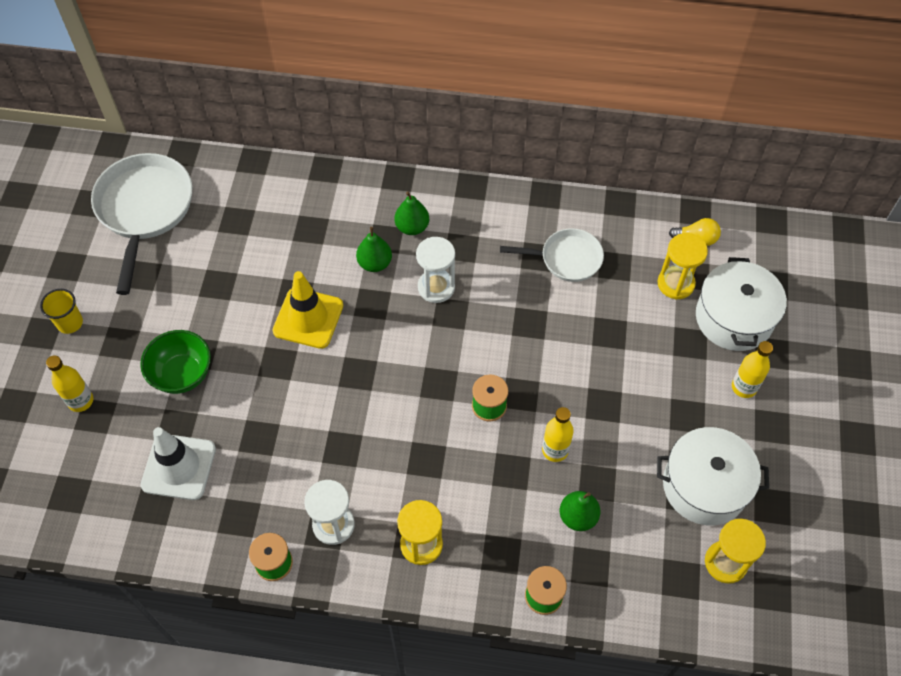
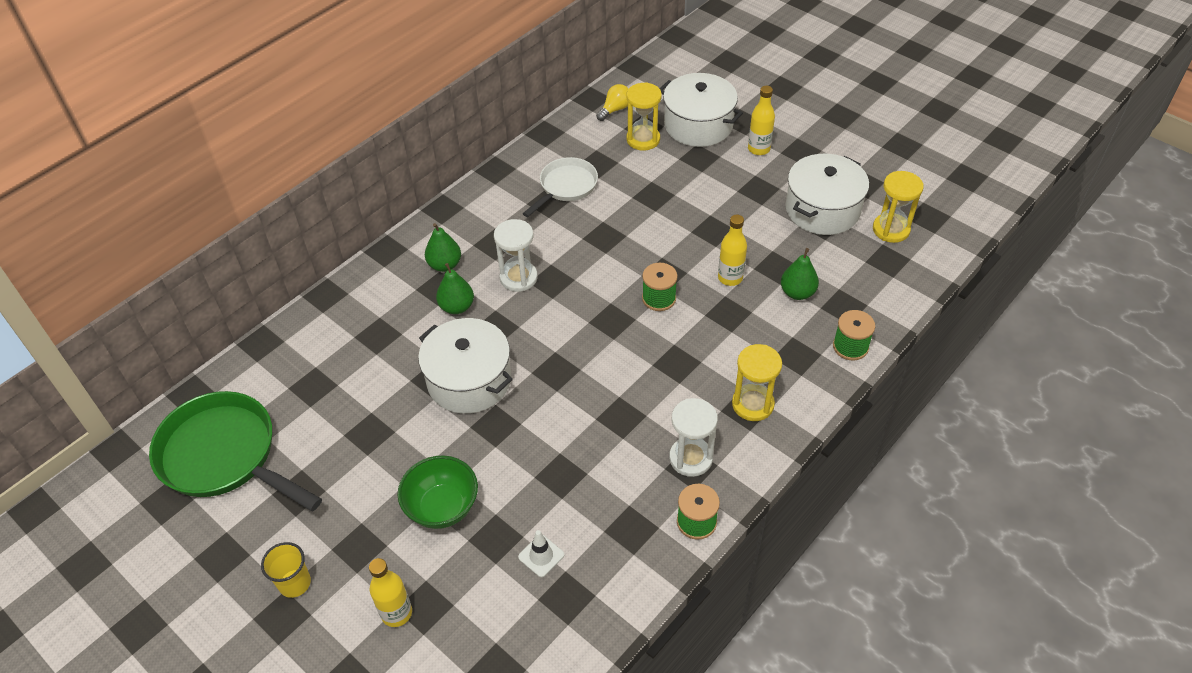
camera: 55 degrees left, 10 degrees down
white pan [91,153,192,295] -> green pan [149,391,322,511]
white traffic cone [141,427,216,500] -> white traffic cone [518,530,564,577], size x0.49
yellow traffic cone [272,271,343,349] -> white pot [418,318,513,414]

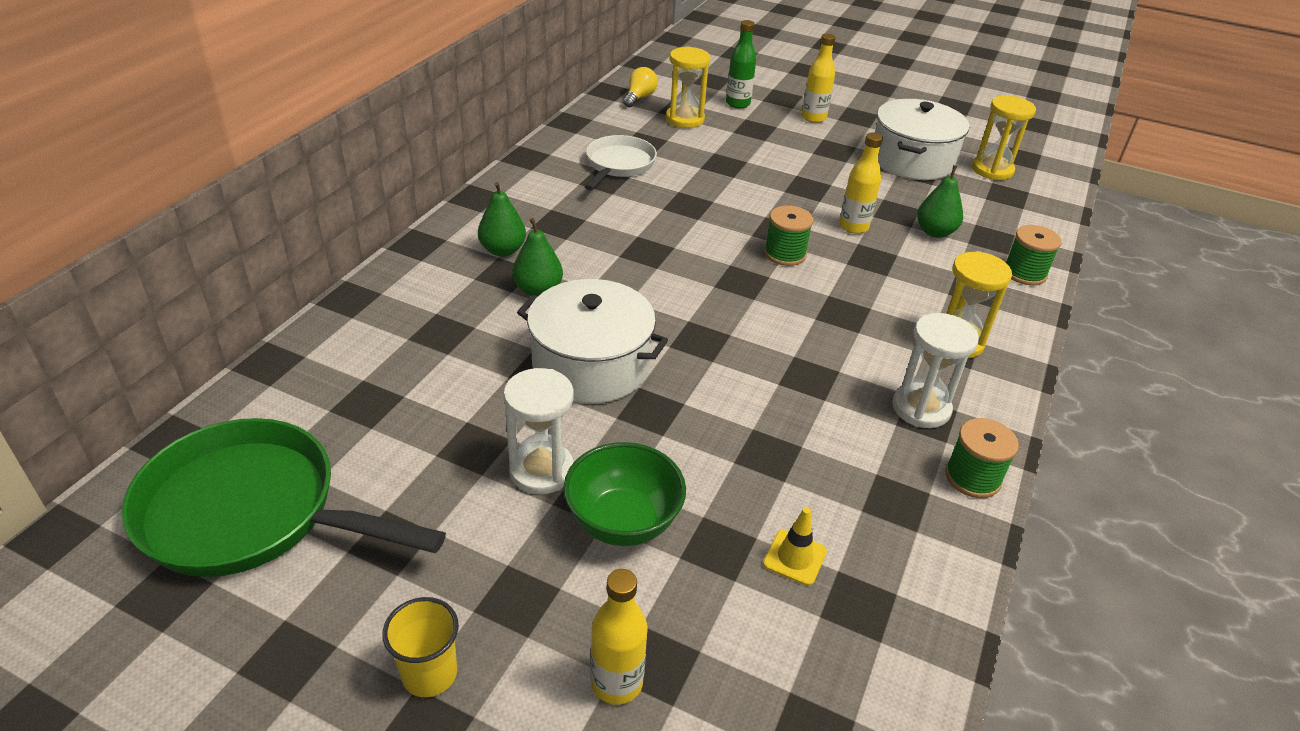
camera: 20 degrees left, 10 degrees down
white hourglass [494,219,538,292] -> white hourglass moved to [503,368,574,494]
white traffic cone [518,530,564,577] -> yellow traffic cone [763,507,827,586]
white pot [659,73,743,147] -> green bottle [726,20,756,109]

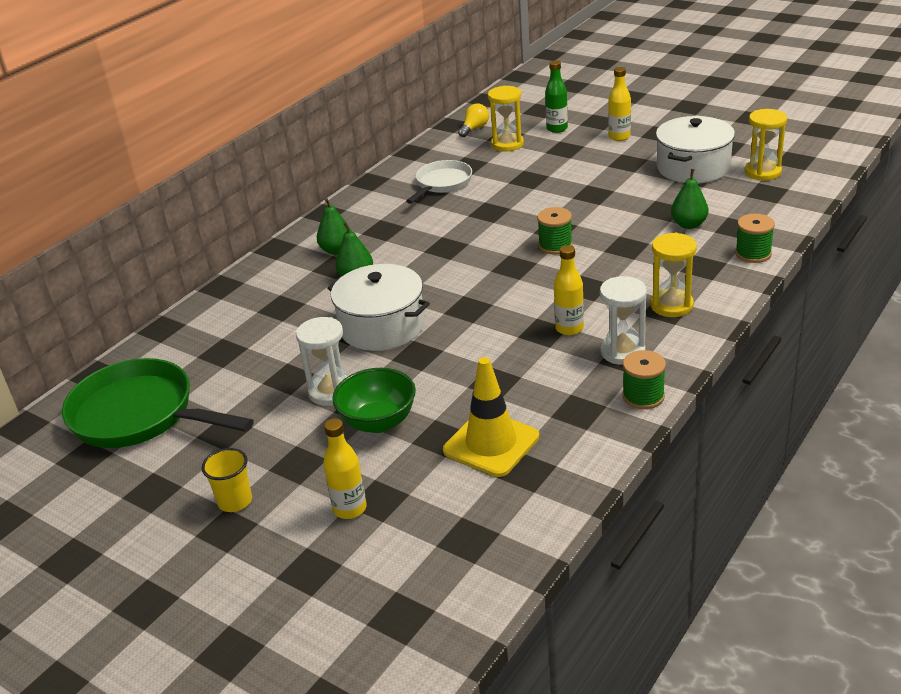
camera: 15 degrees right, 5 degrees down
yellow traffic cone [763,507,827,586] -> yellow traffic cone [443,357,539,477], size x2.03
yellow bottle [839,132,883,234] -> yellow bottle moved to [554,245,584,335]

